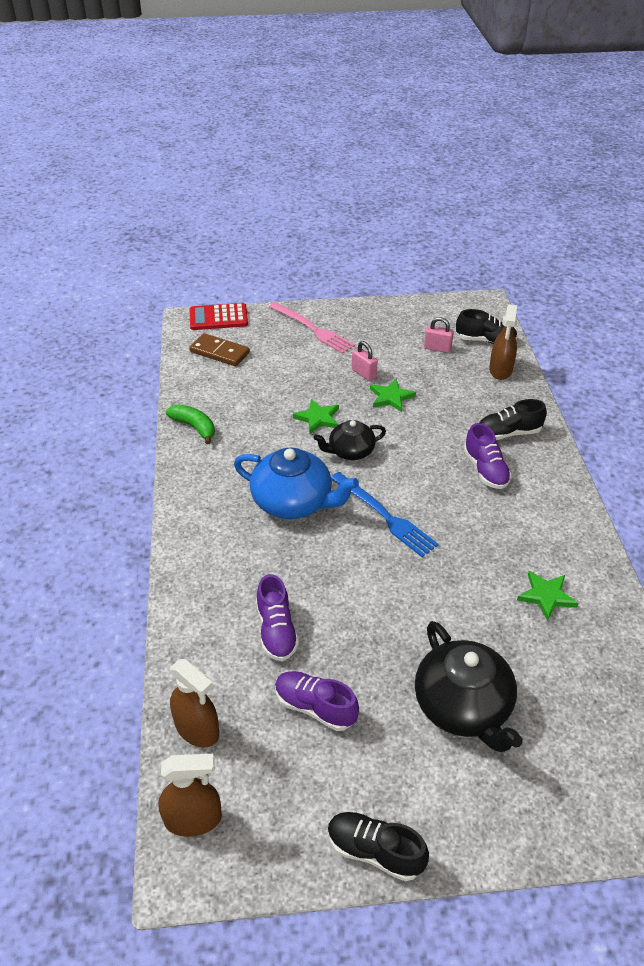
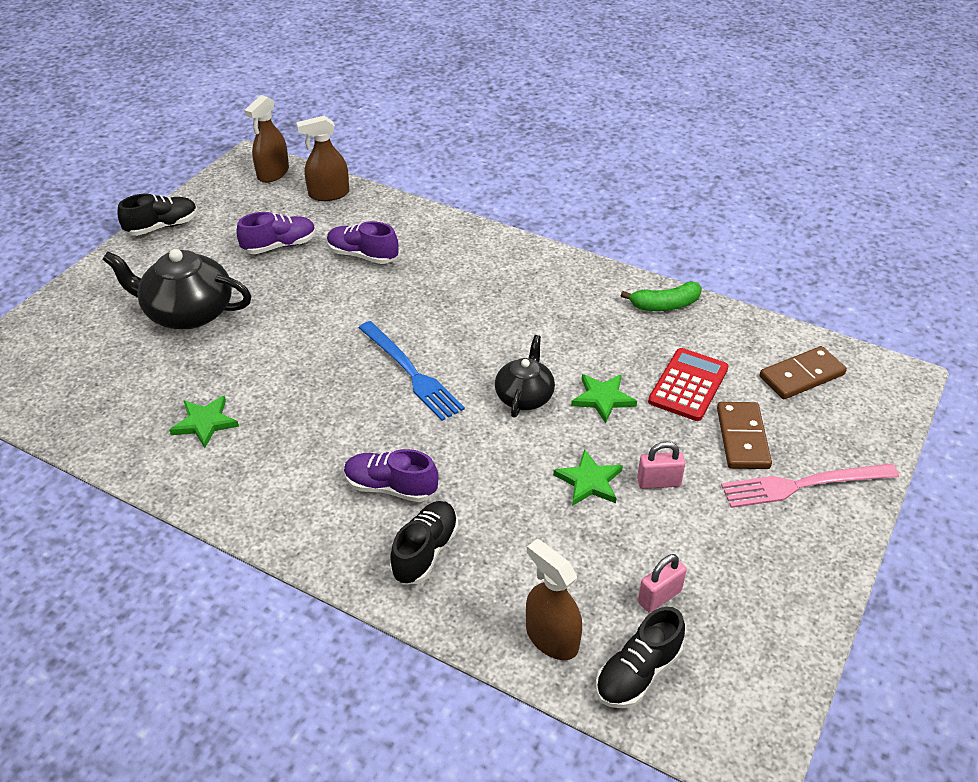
camera: 125 degrees right, 0 degrees up
red calculator [190,303,248,330] -> red calculator moved to [648,348,729,421]
blue teapot [234,448,359,519] -> none
blue fork [331,472,439,557] -> blue fork turned 120 degrees counterclockwise [359,321,465,421]
none -> brown domino [717,402,772,469]

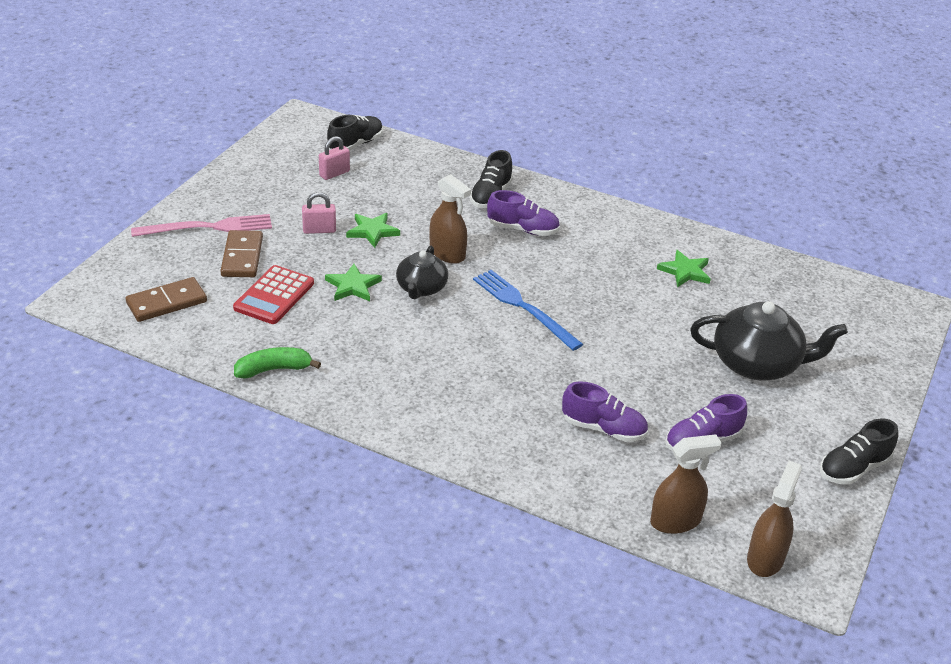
camera: 175 degrees right, 5 degrees down
brown spray bottle [526,539,582,660] -> brown spray bottle moved to [429,174,471,264]

